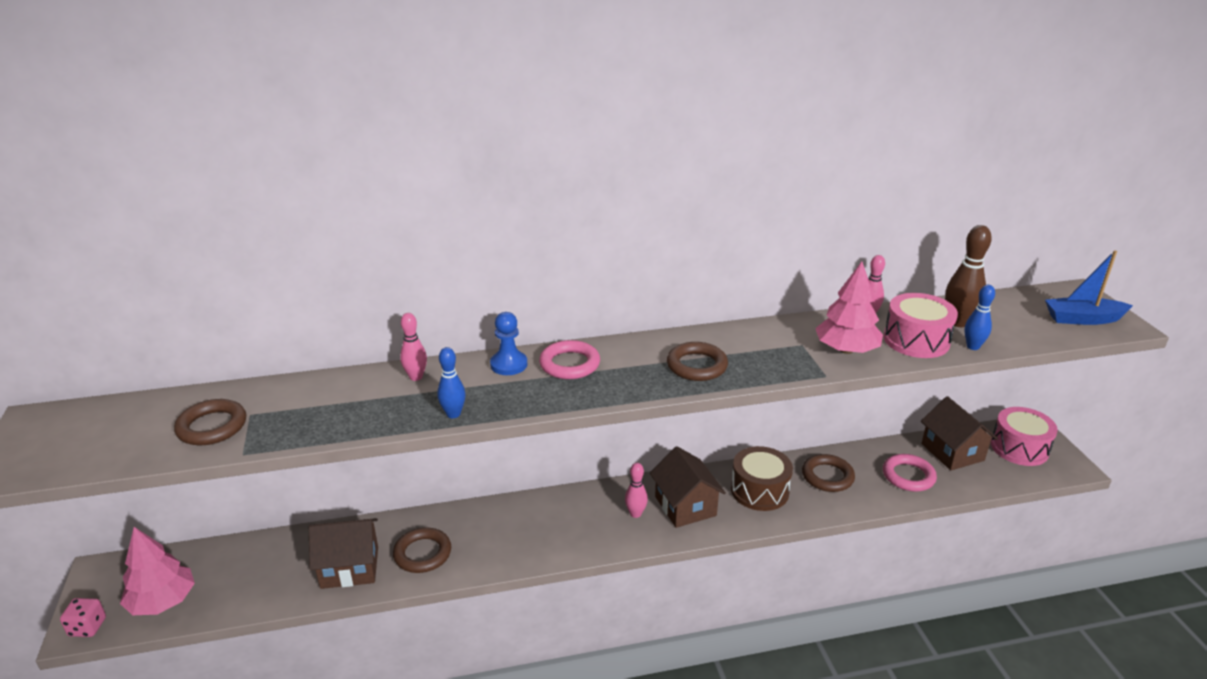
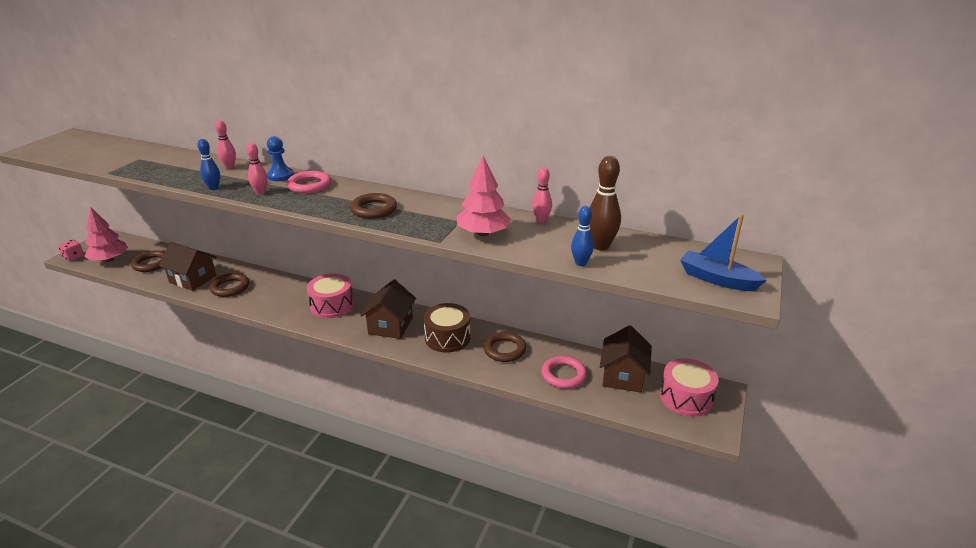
camera: 35 degrees right, 0 degrees up
brown ring [174,399,246,445] -> brown ring moved to [131,250,165,272]
pink bowling pin [625,463,648,518] -> pink bowling pin moved to [246,143,268,195]
pink drum [884,293,958,358] -> pink drum moved to [307,274,354,318]

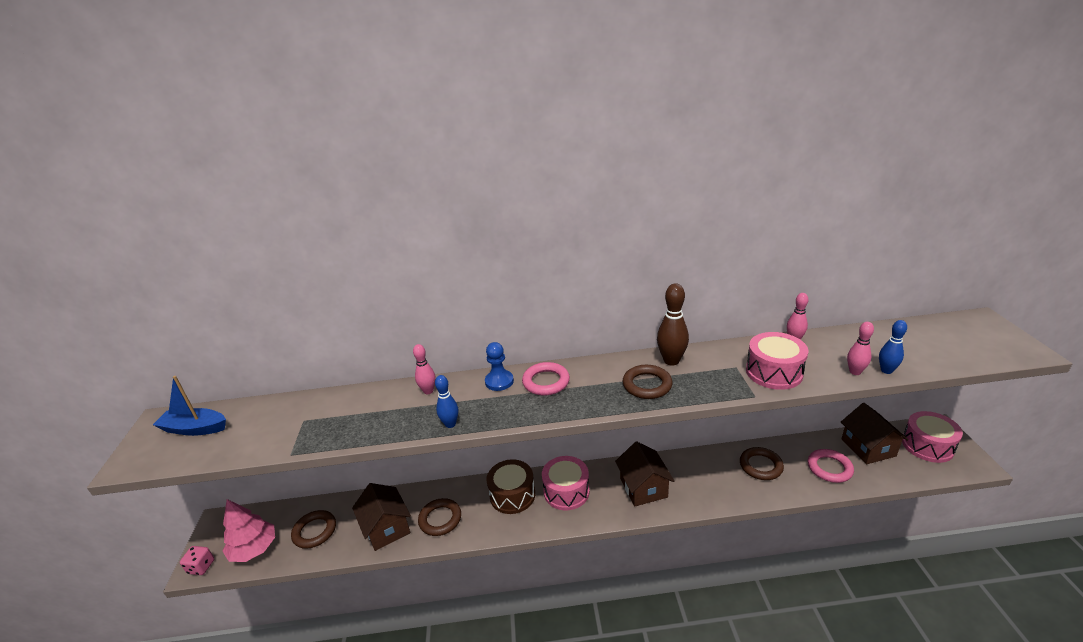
camera: 25 degrees left, 0 degrees up
brown house [159,242,217,291] -> brown house turned 60 degrees clockwise [352,483,411,551]
pink bowling pin [246,143,268,195] -> pink bowling pin moved to [847,322,874,375]
brown drum [423,303,471,353] -> brown drum moved to [486,459,535,514]
pink tree [457,156,511,236] -> pink drum [746,332,808,390]
brown bowling pin [589,156,621,251] -> brown bowling pin moved to [657,283,689,365]
blue boat [680,214,767,291] -> blue boat moved to [153,376,226,436]

